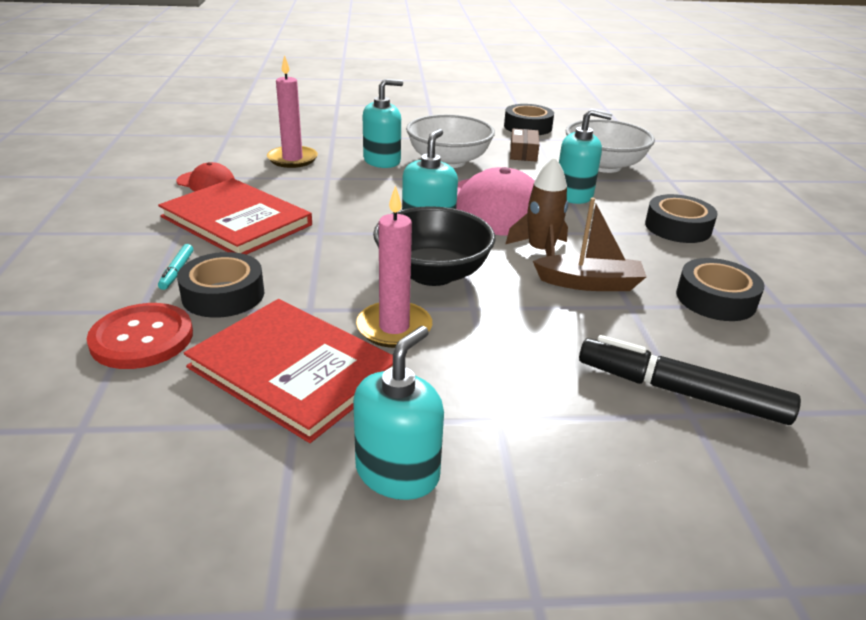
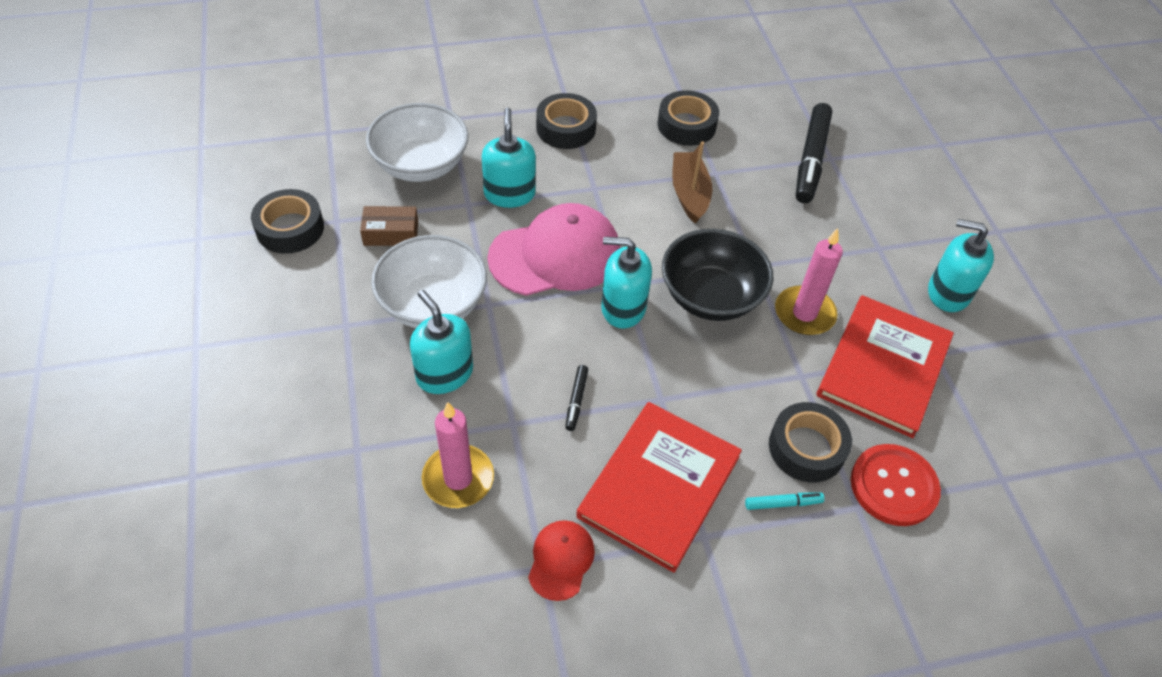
camera: 100 degrees left, 20 degrees up
brown rocket [506,157,569,256] -> none
none -> black marker [565,365,588,431]

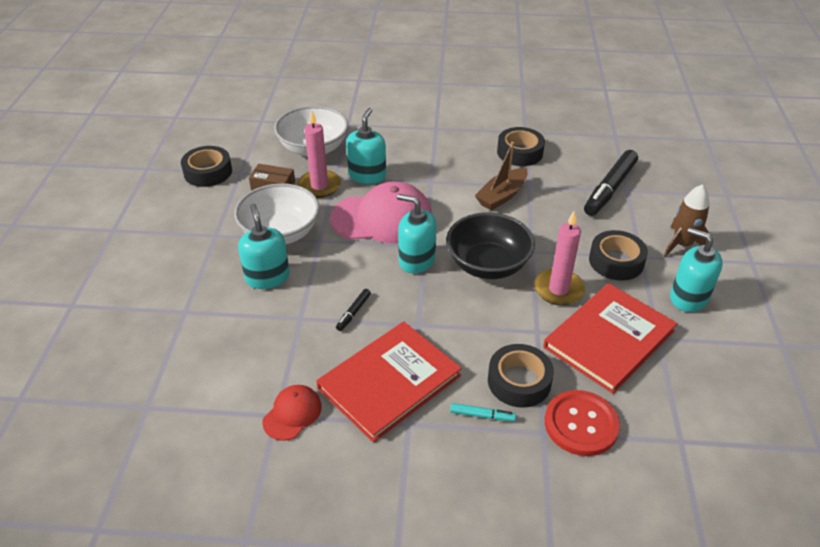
camera: 20 degrees right, 10 degrees down
pink candle [422,402,494,508] -> pink candle moved to [298,111,341,198]
black tape [536,93,597,149] -> black tape moved to [589,230,648,280]
brown boat [672,141,713,224] -> brown boat turned 150 degrees counterclockwise [475,142,528,210]
none -> brown rocket [664,184,712,257]

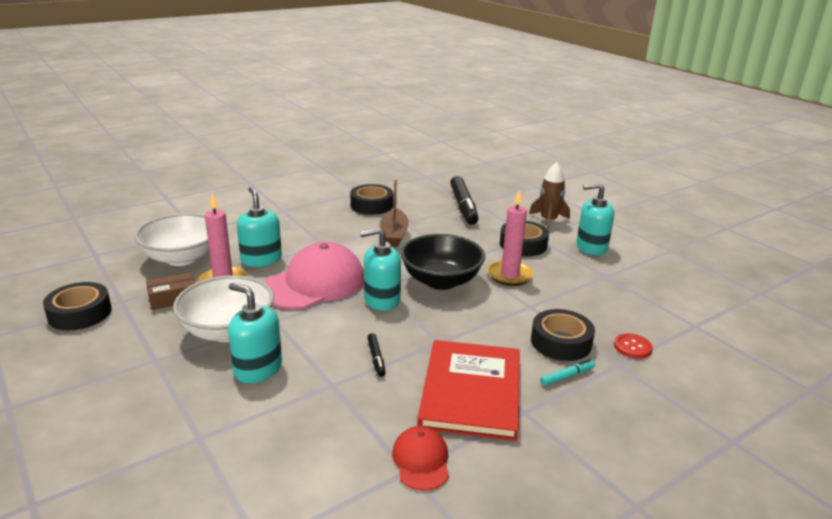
camera: 40 degrees left, 15 degrees down
red book [543,283,677,394] -> none
red button [545,390,620,456] -> red button [614,333,653,359], size x0.55

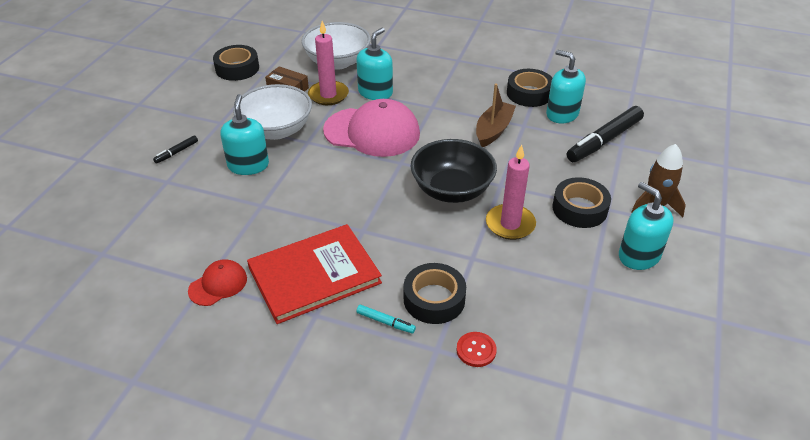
camera: 55 degrees right, 15 degrees up
turquoise soap dispenser [360,227,401,311] -> turquoise soap dispenser moved to [546,50,586,124]
black marker [367,333,386,377] -> black marker moved to [153,135,198,164]
brown boat [380,179,409,247] -> brown boat turned 150 degrees clockwise [476,83,516,147]

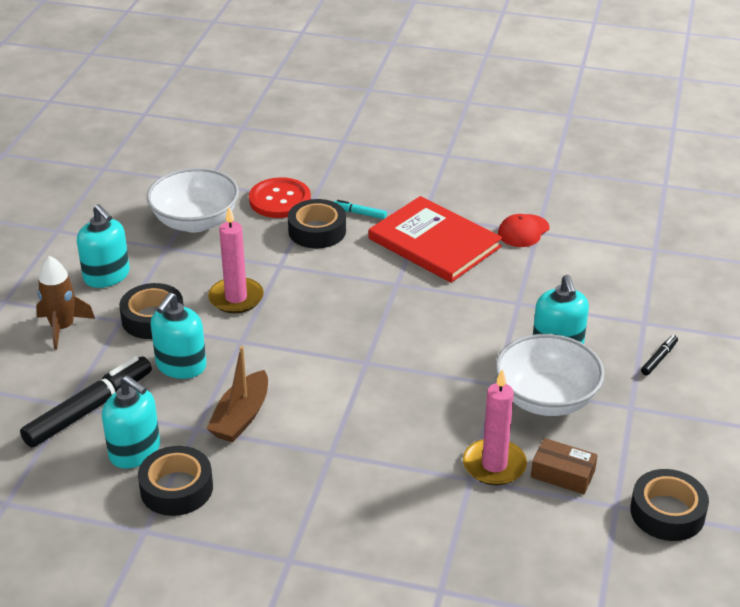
camera: 175 degrees right, 5 degrees down
red book [247,224,382,324] -> red book turned 75 degrees clockwise [369,196,502,283]
white bowl [301,22,371,70] -> white bowl moved to [147,168,239,232]
pink cap [323,99,420,157] -> none
turquoise soap dispenser [356,28,393,100] -> turquoise soap dispenser moved to [150,292,206,379]
black bowl [411,139,497,203] -> none
red button [457,332,497,367] -> red button [249,177,311,218], size x1.82

